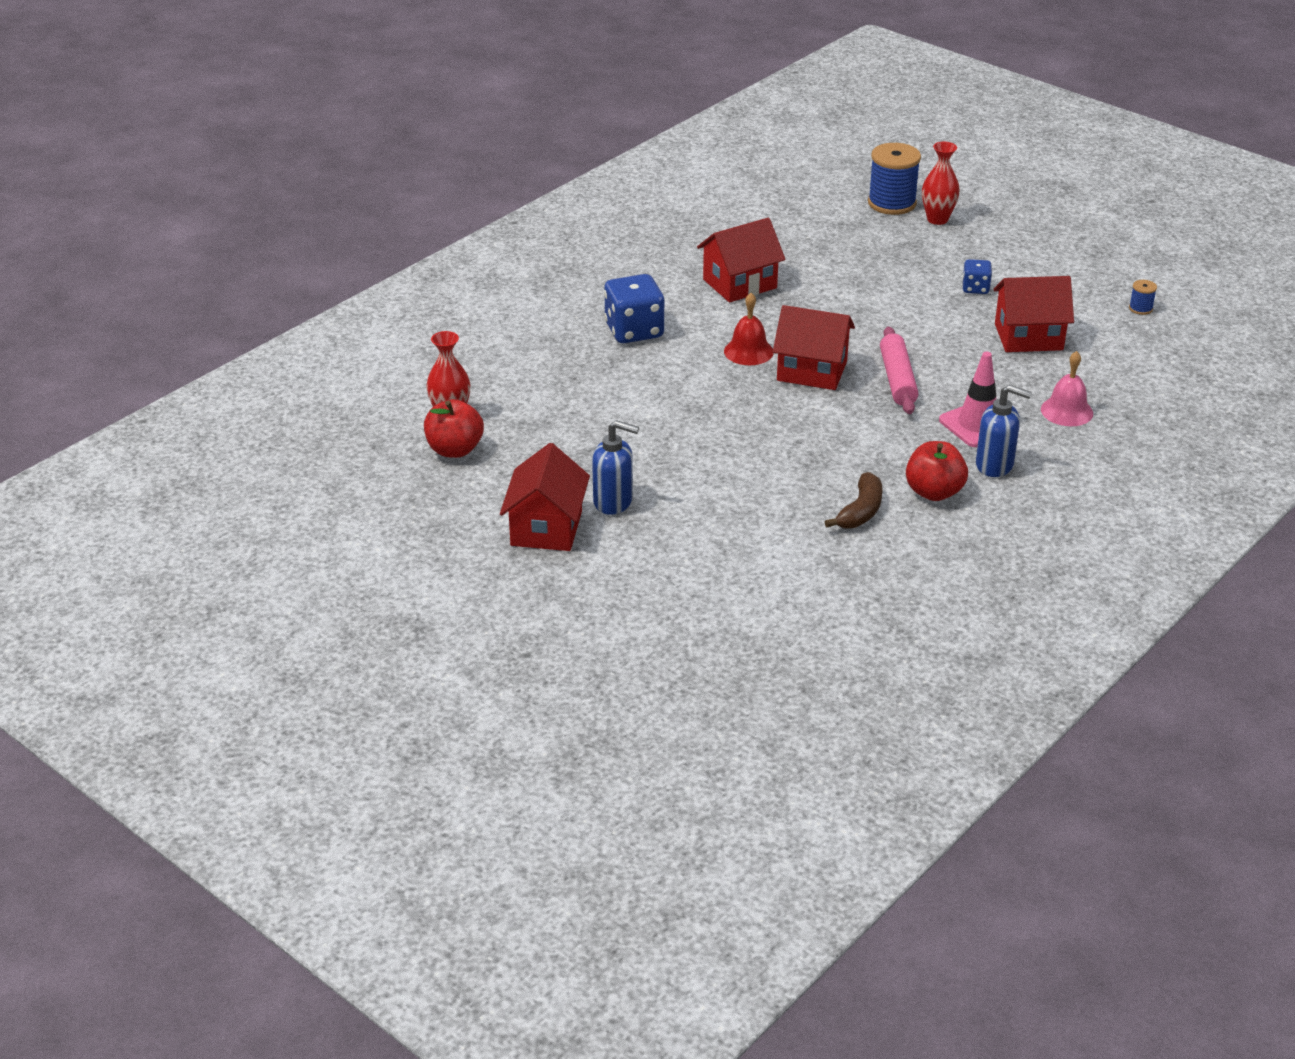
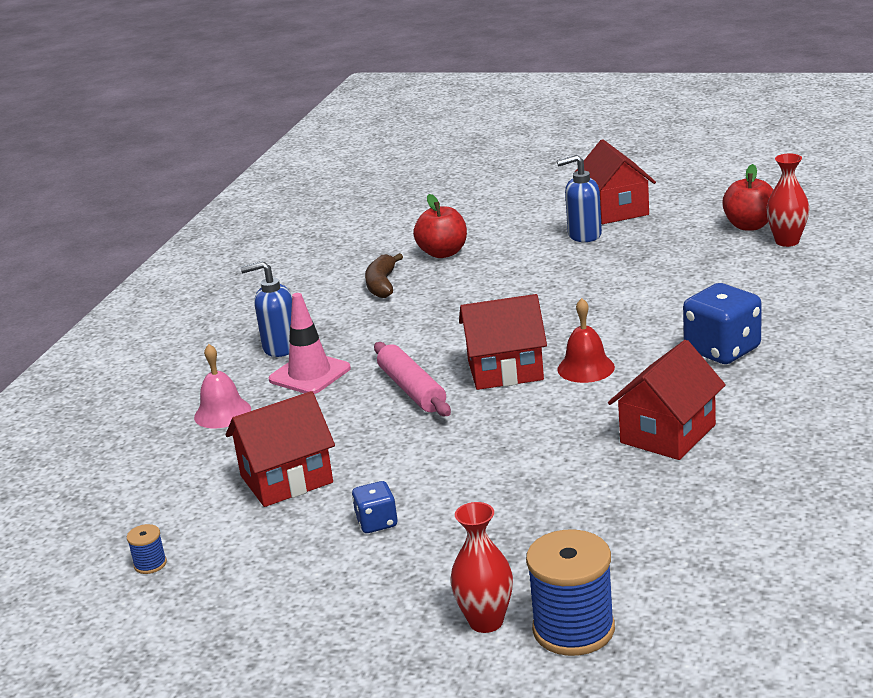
camera: 160 degrees right, 10 degrees down
red apple [906,441,968,501] -> red apple moved to [413,194,467,258]

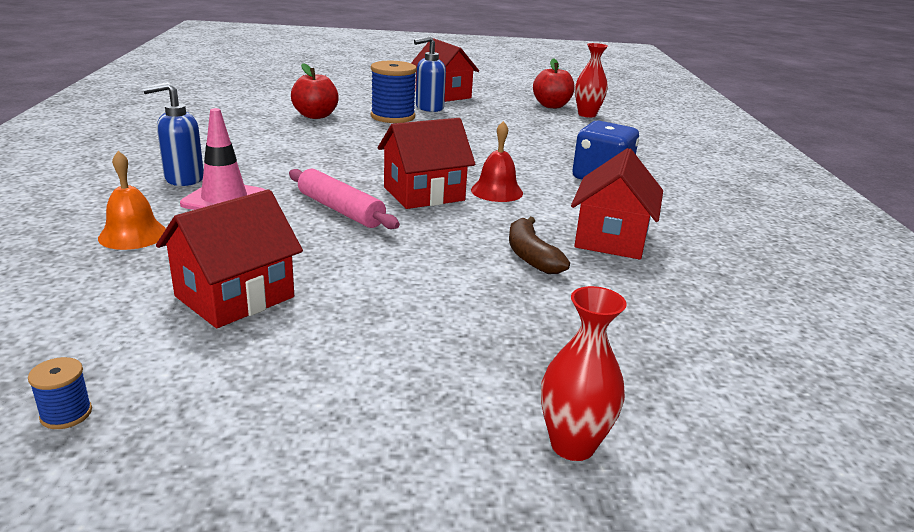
camera: 25 degrees left, 0 degrees up
pink bell [194,344,251,428] -> orange bell [98,151,166,250]
blue dice [352,481,398,533] -> none
brown banana [365,253,403,298] -> brown banana moved to [509,217,570,274]
blue spool [526,529,615,656] -> blue spool moved to [371,61,417,123]

